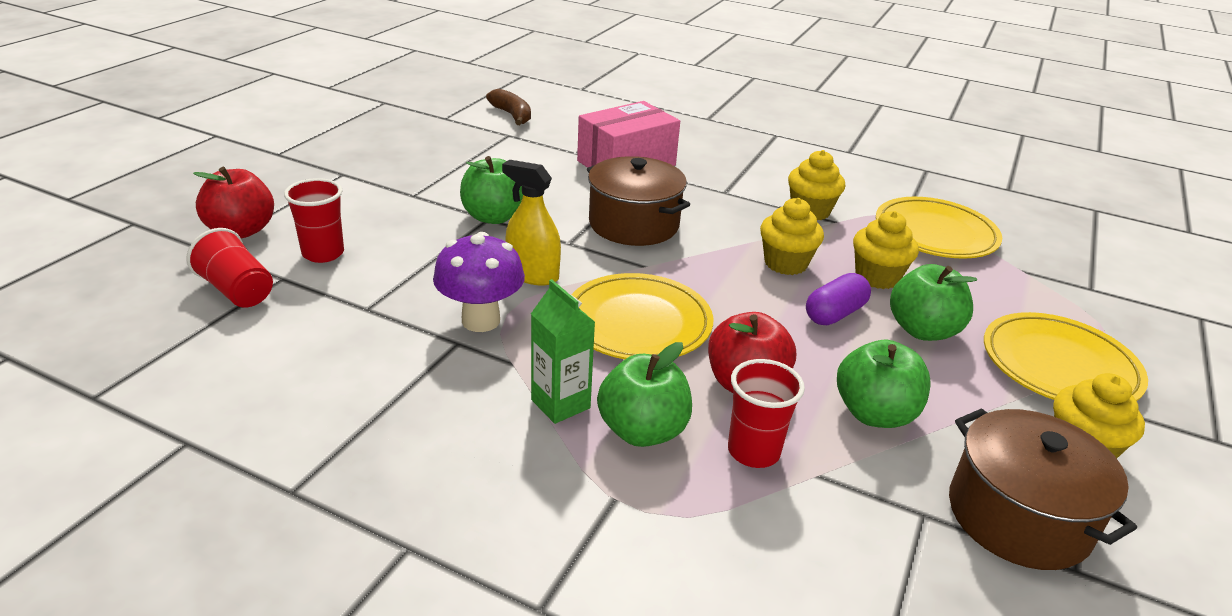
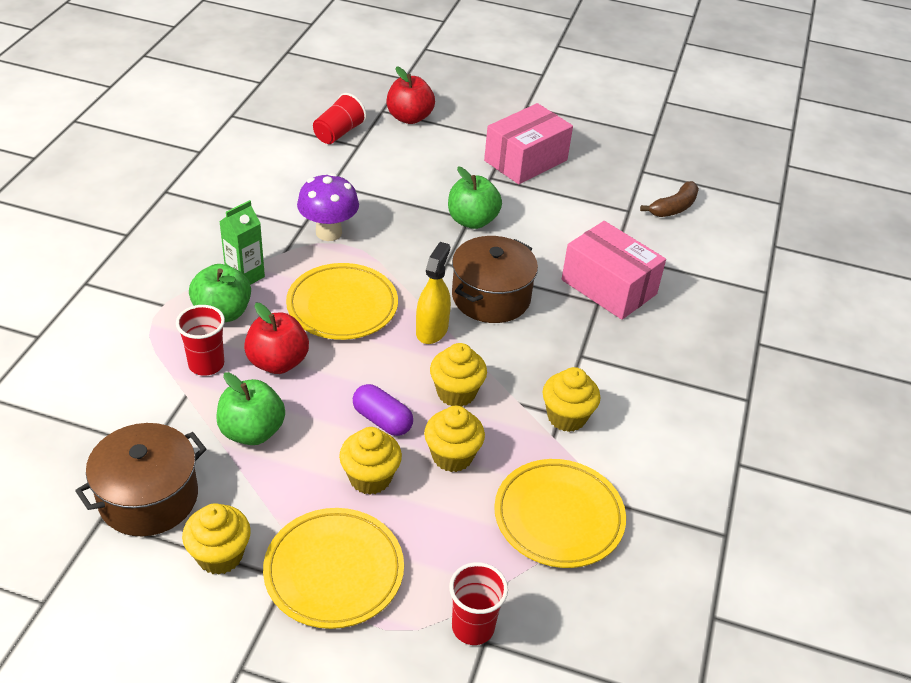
camera: 80 degrees right, 10 degrees up
red cup [284,178,344,263] -> red cup moved to [449,562,508,645]
yellow spray bottle [502,160,561,286] -> yellow spray bottle moved to [416,242,451,344]
green apple [890,264,977,341] -> yellow cupcake [339,427,402,495]
none -> pink box [484,103,573,184]

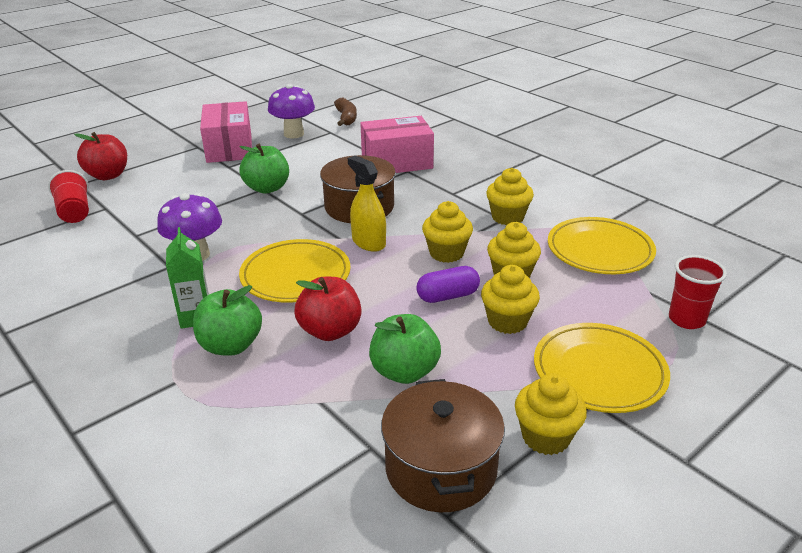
camera: 55 degrees left, 10 degrees down
red cup [176,305,225,376] -> none
none -> purple mushroom [268,84,315,138]

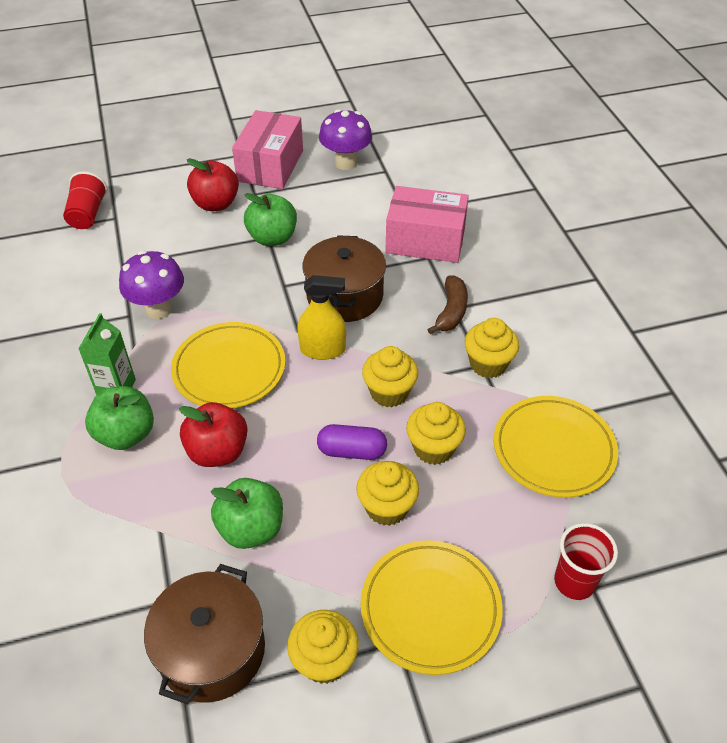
camera: 25 degrees right, 15 degrees up
red apple [74,132,127,180] -> red apple moved to [187,158,239,211]
brown banana [334,97,357,126] -> brown banana moved to [427,275,468,334]
yellow spray bottle [348,156,386,252] -> yellow spray bottle turned 105 degrees clockwise [297,275,346,360]

